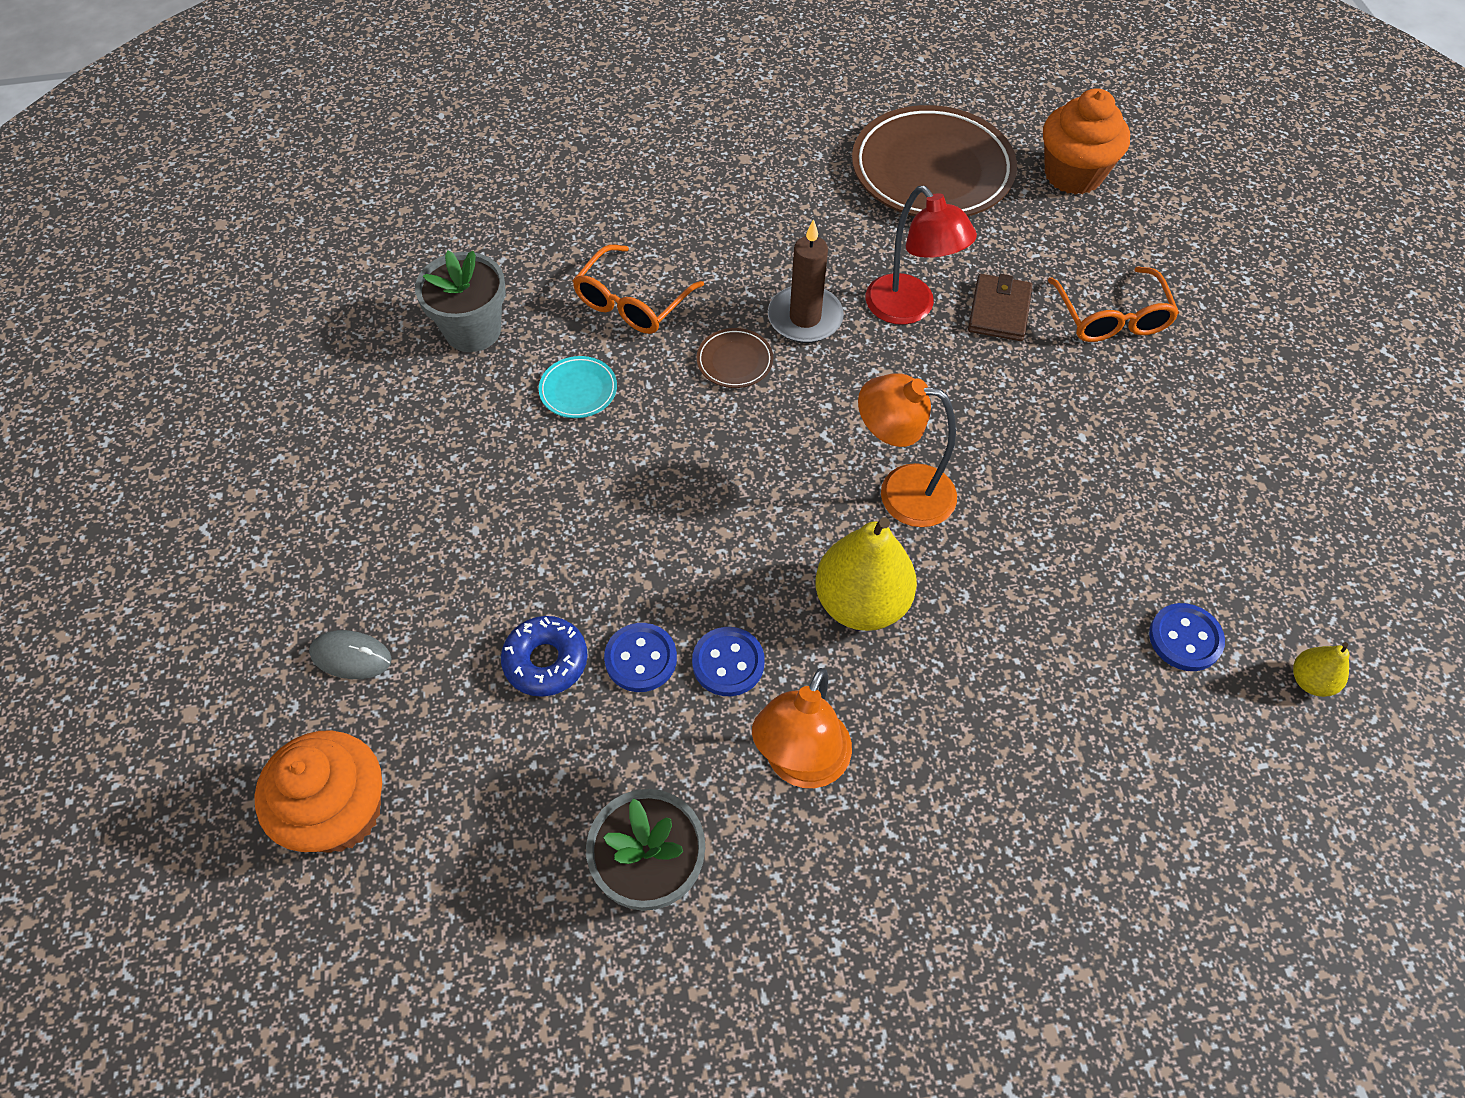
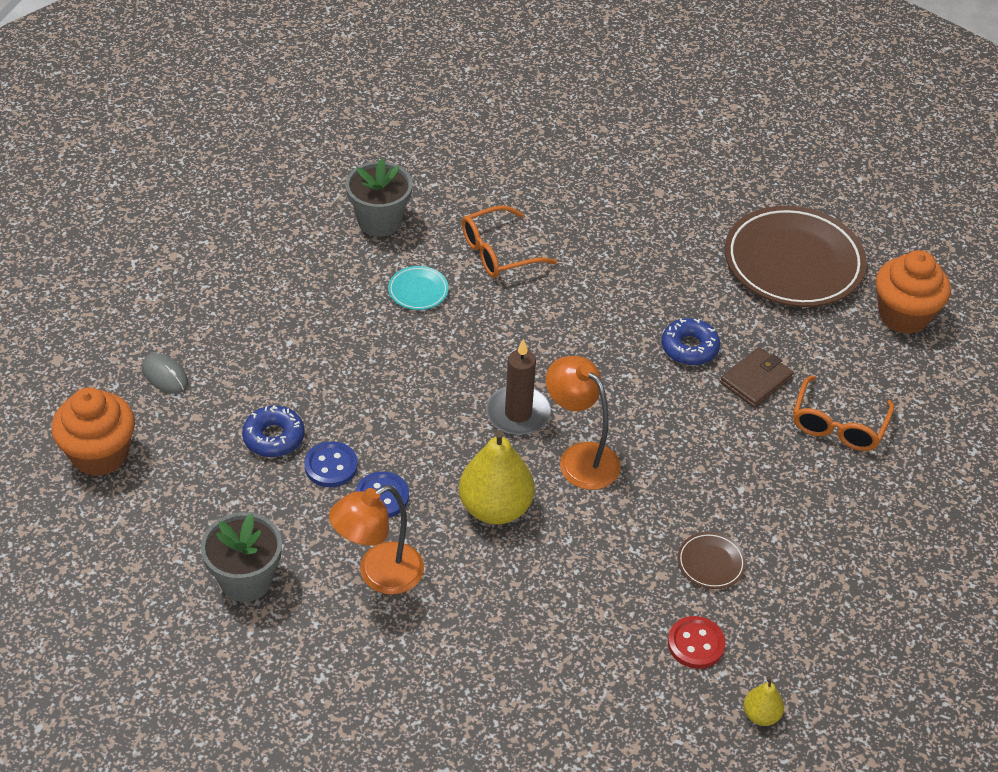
camera: 30 degrees right, 10 degrees down
brown plate [697,328,773,388] -> brown plate moved to [677,532,746,589]
brown candle [768,219,844,343] -> brown candle moved to [486,339,551,436]
red lamp [866,186,977,325] -> blue donut [662,318,720,366]
blue button [1149,603,1225,671] -> red button [668,616,726,669]

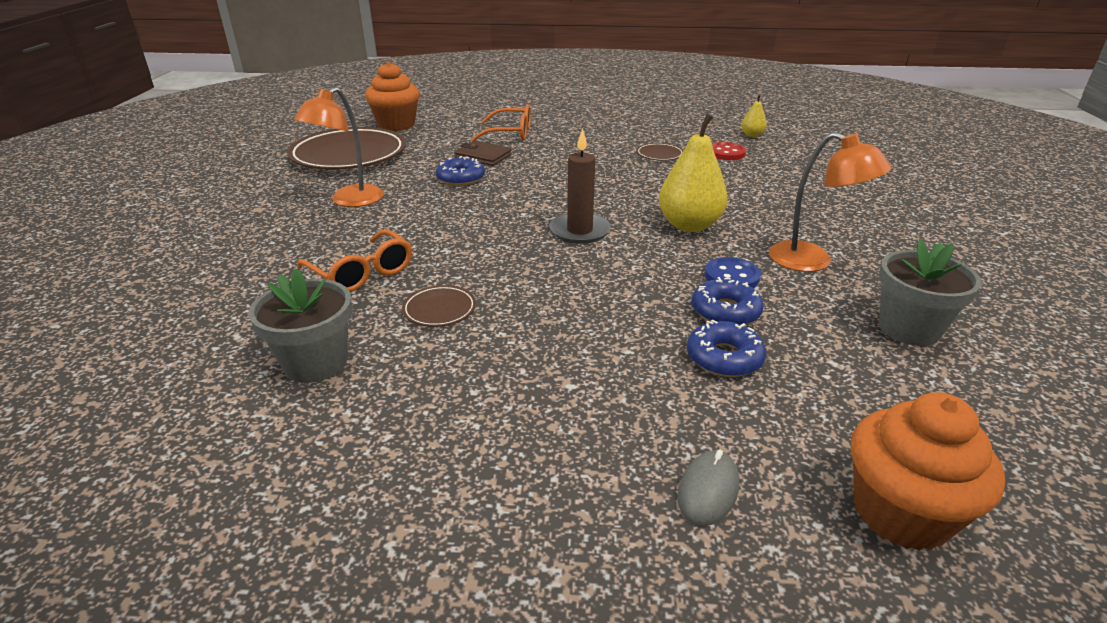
camera: 105 degrees left, 15 degrees down
blue button [304,441,358,487] -> blue donut [692,277,764,325]
turquoise plate [388,266,449,310] -> brown plate [402,285,476,327]
orange lamp [546,356,620,490] -> orange lamp moved to [294,87,384,207]

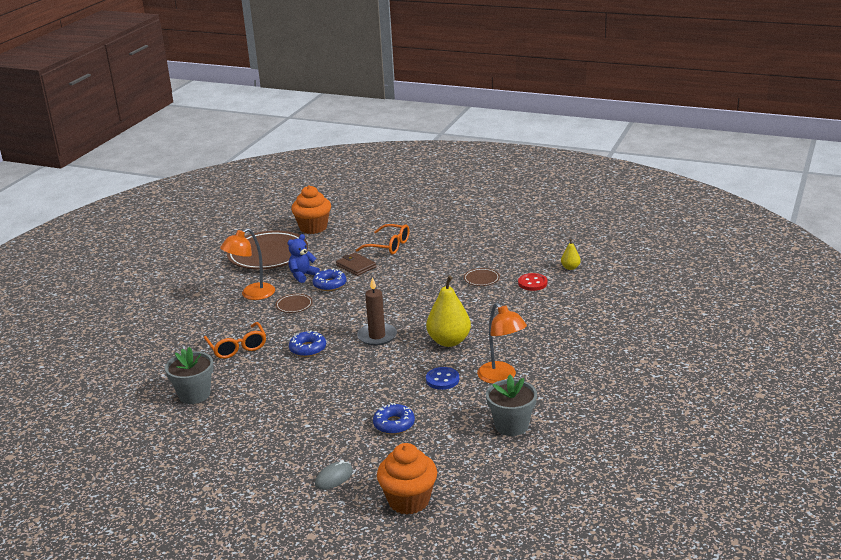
camera: 20 degrees right, 5 degrees down
brown plate [402,285,476,327] -> brown plate moved to [276,294,313,313]
blue donut [692,277,764,325] -> blue donut moved to [289,330,326,357]
none -> blue teddy bear [288,234,320,283]

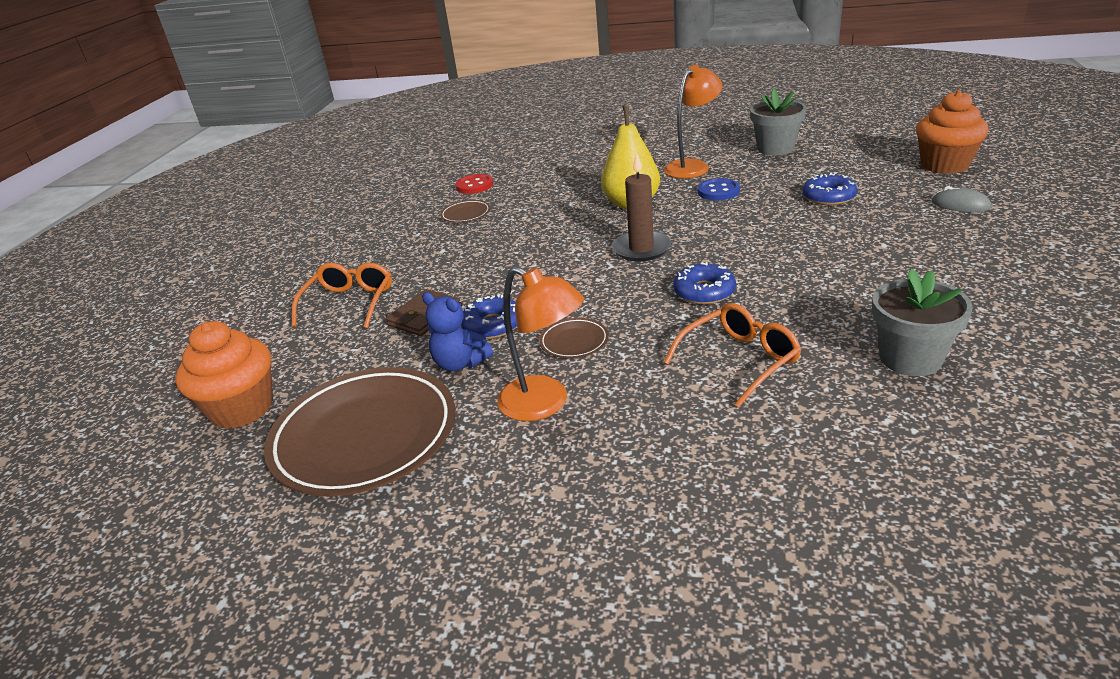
camera: 100 degrees left, 5 degrees up
yellow pear [561,239,581,270] -> none

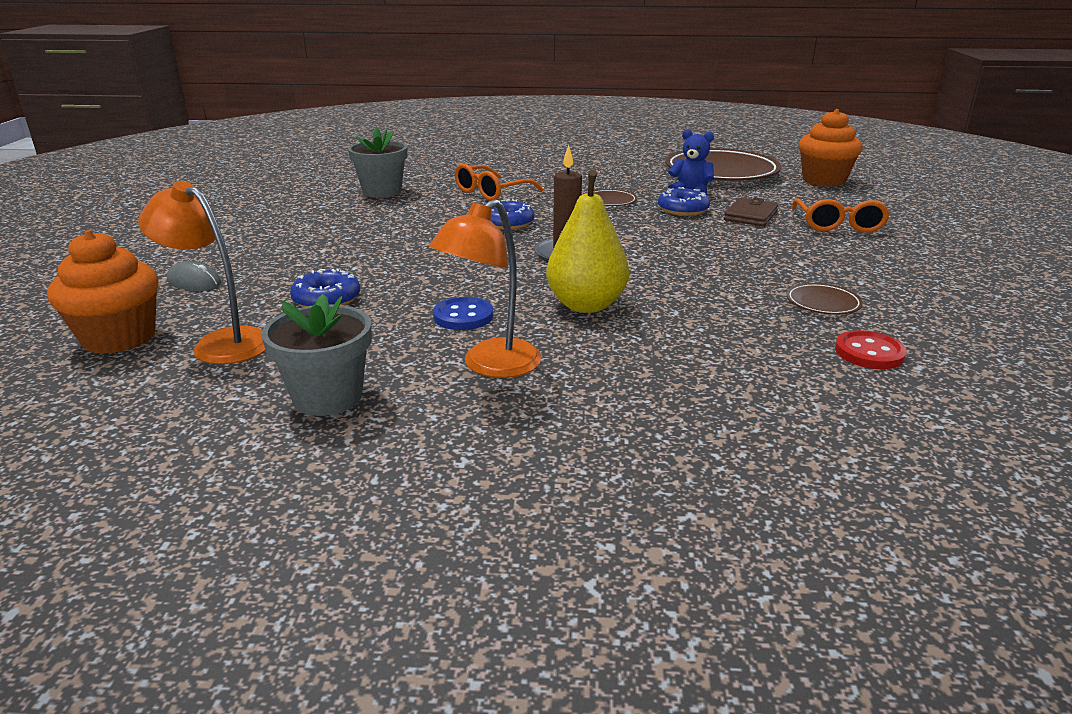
camera: 170 degrees right, 5 degrees down
orange lamp [497,266,584,421] -> orange lamp moved to [138,181,266,364]

